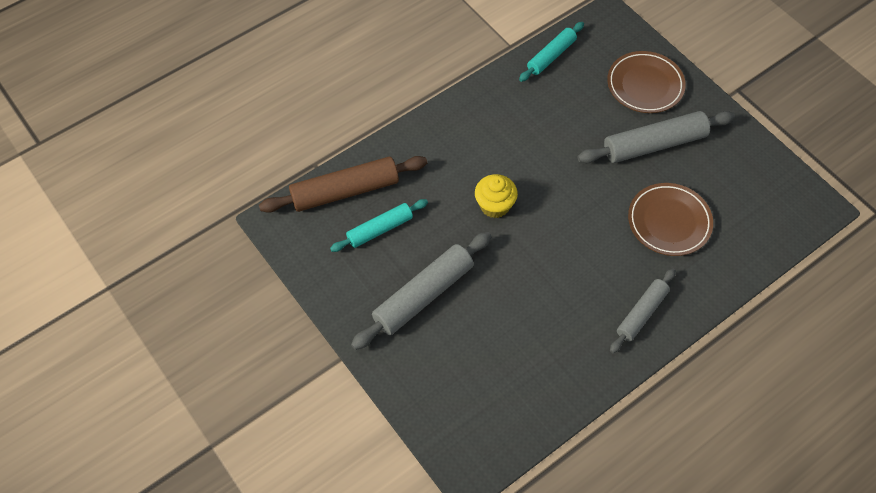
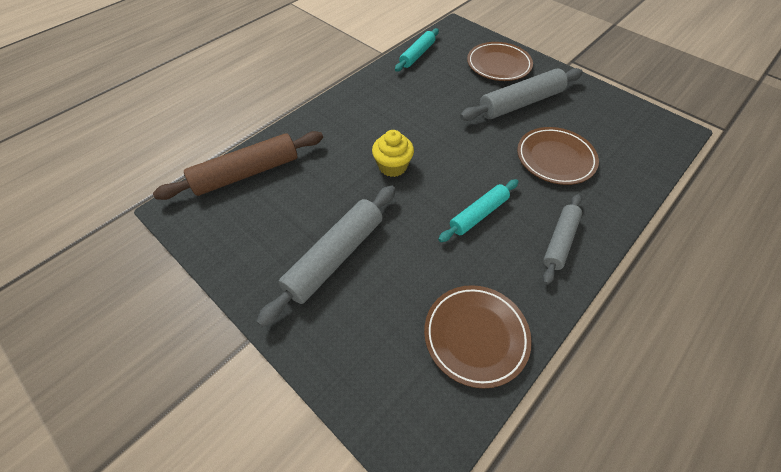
camera: 10 degrees left, 5 degrees down
turquoise rolling pin [330,199,428,252] -> turquoise rolling pin moved to [438,179,519,242]
none -> brown plate [424,285,532,388]

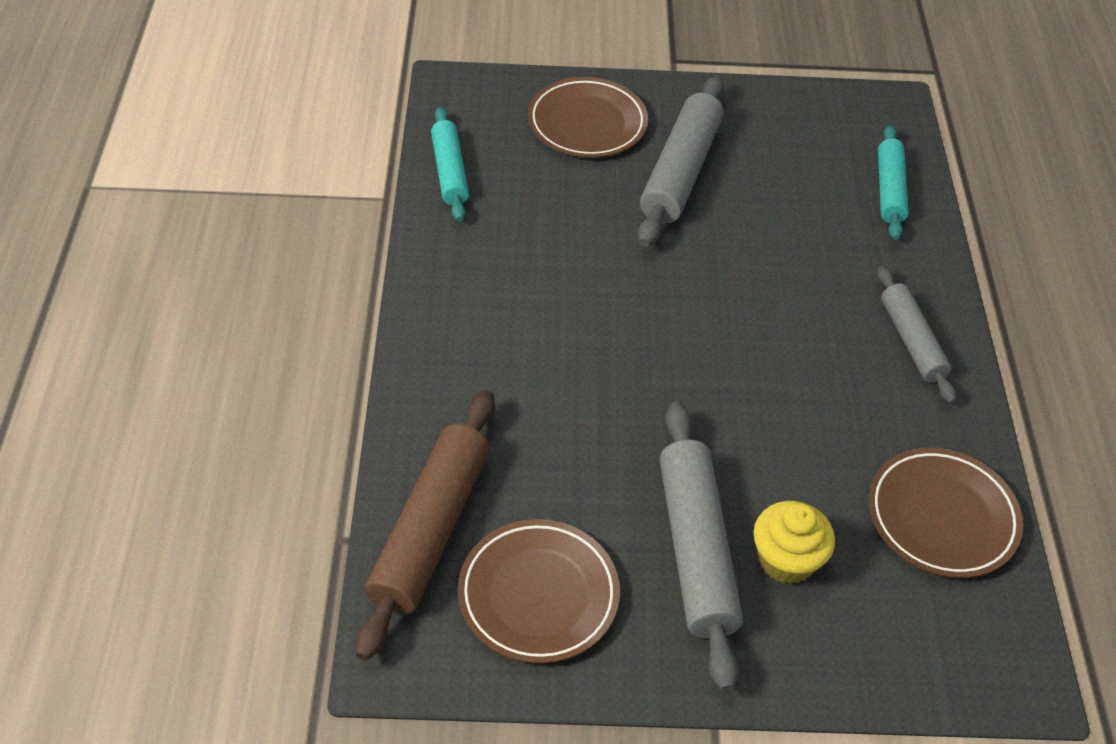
camera: 45 degrees left, 5 degrees down
yellow cupcake [372,130,414,177] -> yellow cupcake moved to [754,501,835,584]
turquoise rolling pin [438,179,519,242] -> turquoise rolling pin moved to [878,125,909,240]
brown plate [517,127,599,185] -> brown plate moved to [458,519,620,663]

